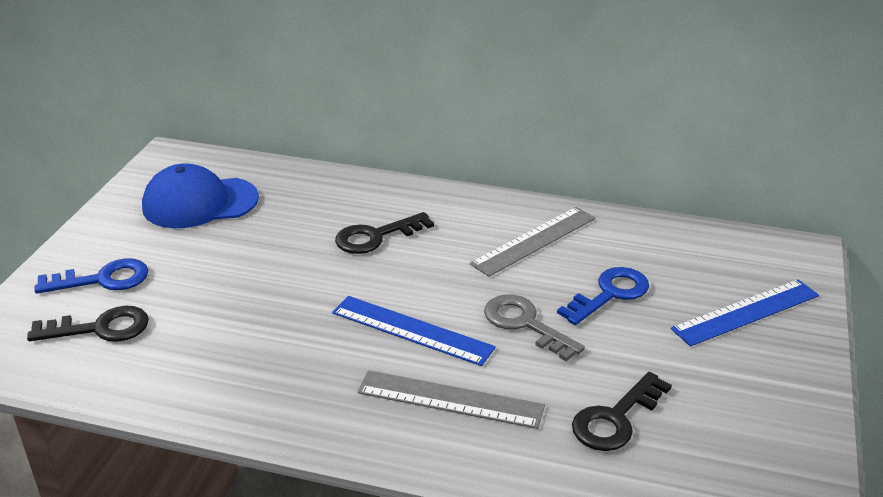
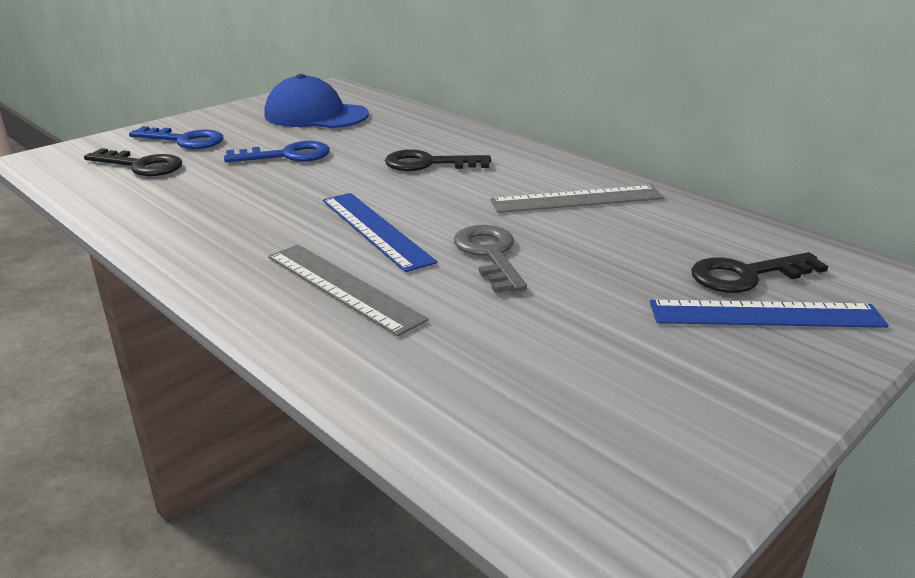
camera: 30 degrees right, 5 degrees down
blue key [557,267,649,325] -> blue key moved to [224,141,330,162]
black key [572,372,672,451] -> black key moved to [691,252,828,293]

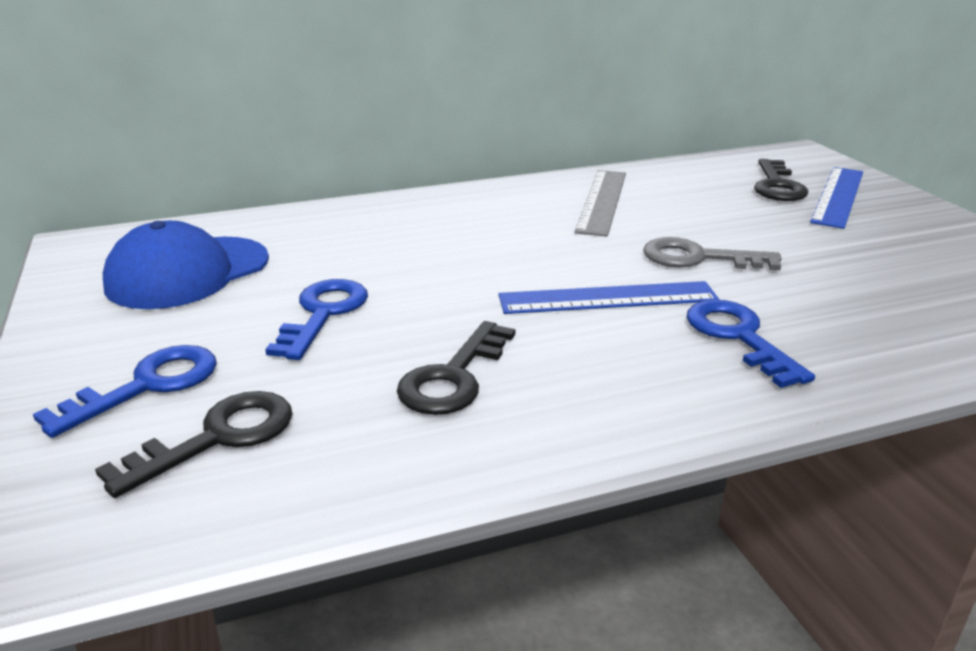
camera: 65 degrees left, 0 degrees up
grey ruler [268,245,429,336] -> blue key [687,300,815,388]
black key [385,149,491,171] -> black key moved to [397,321,515,415]

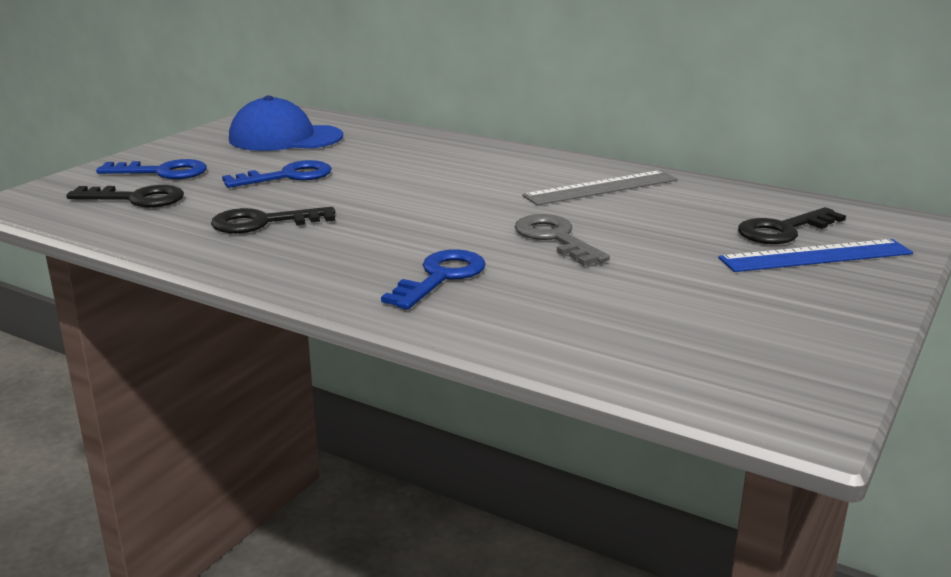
camera: 50 degrees right, 5 degrees down
blue ruler [499,281,719,314] -> none

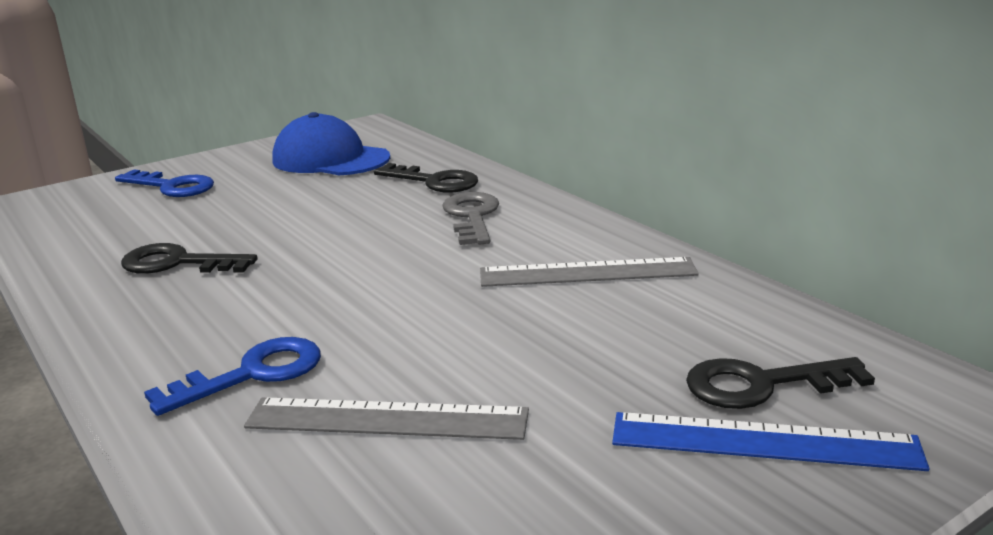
camera: 25 degrees right, 0 degrees up
black key [66,185,184,207] -> black key moved to [374,163,478,192]
blue key [222,160,332,188] -> none
grey key [515,214,610,266] -> grey key moved to [443,192,499,245]
none -> grey ruler [244,398,529,440]

